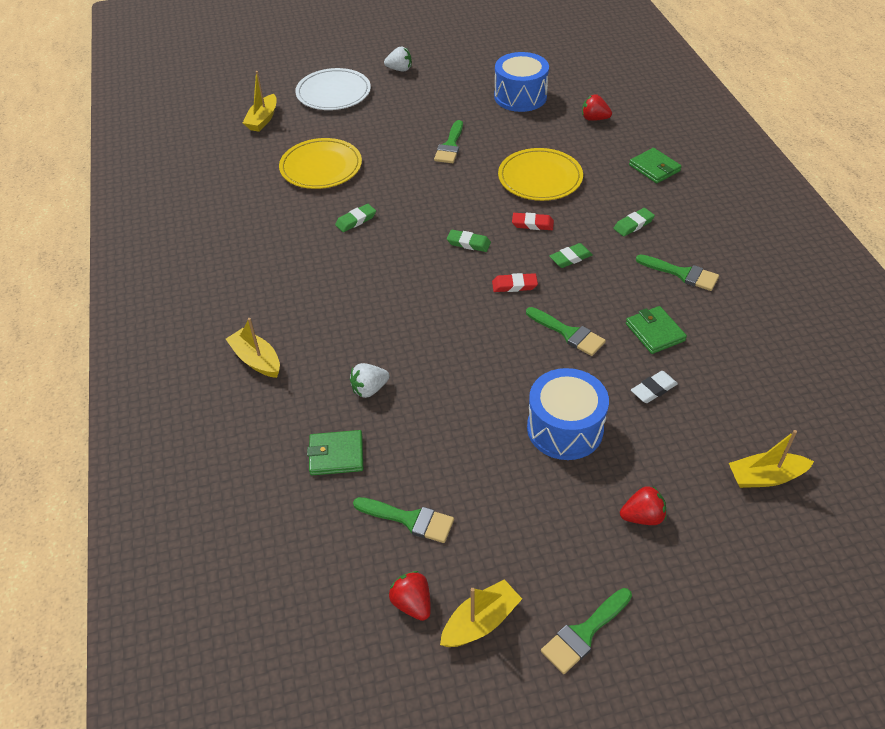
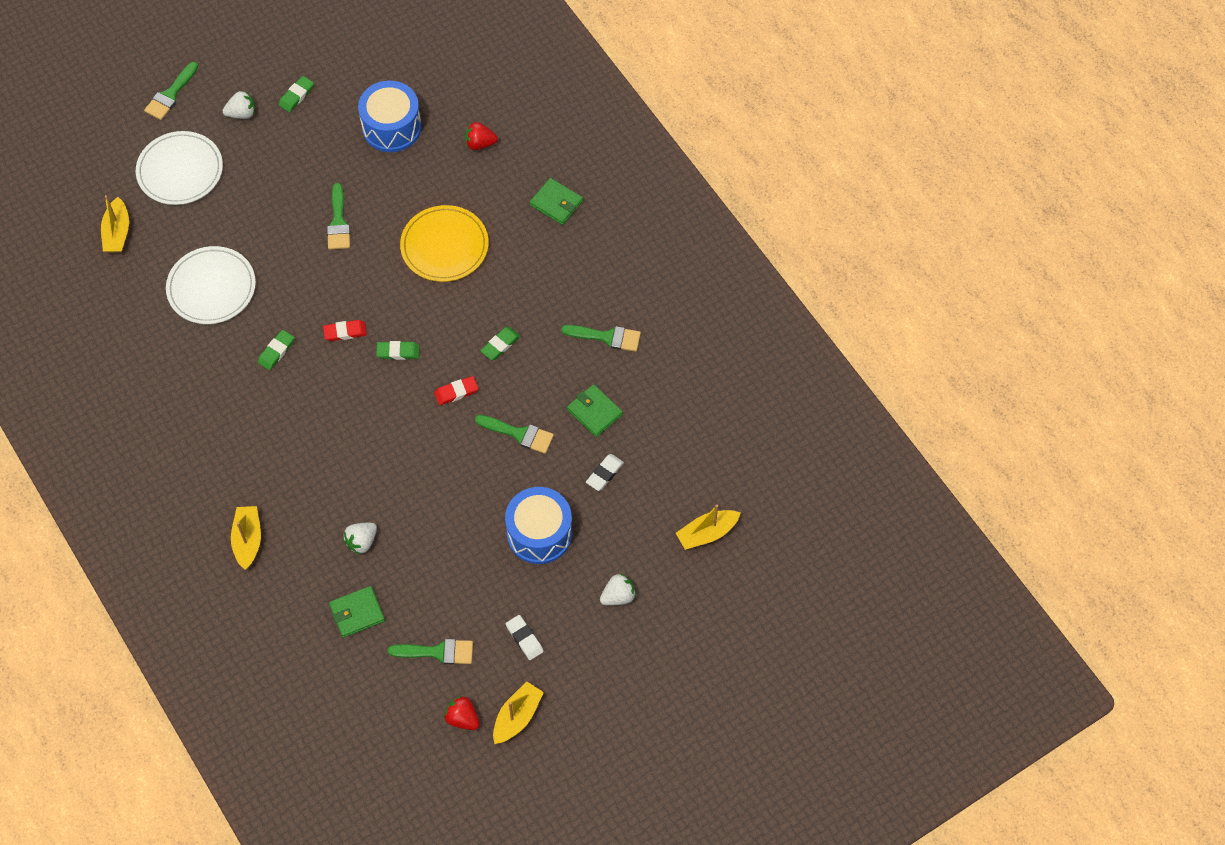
camera: 20 degrees left, 15 degrees up
yellow boat [226,318,280,378] -> yellow boat turned 60 degrees clockwise [231,506,261,570]
yellow plate [279,138,362,189] -> white plate [166,246,256,324]
red eraser [512,213,554,230] -> red eraser moved to [323,320,367,341]
green brush [541,588,632,674] -> green brush moved to [144,62,198,120]
green eraser [613,208,655,236] -> green eraser moved to [279,76,314,112]
red strawberry [620,486,666,525] -> white strawberry [600,573,636,605]
none -> white eraser [506,615,544,660]

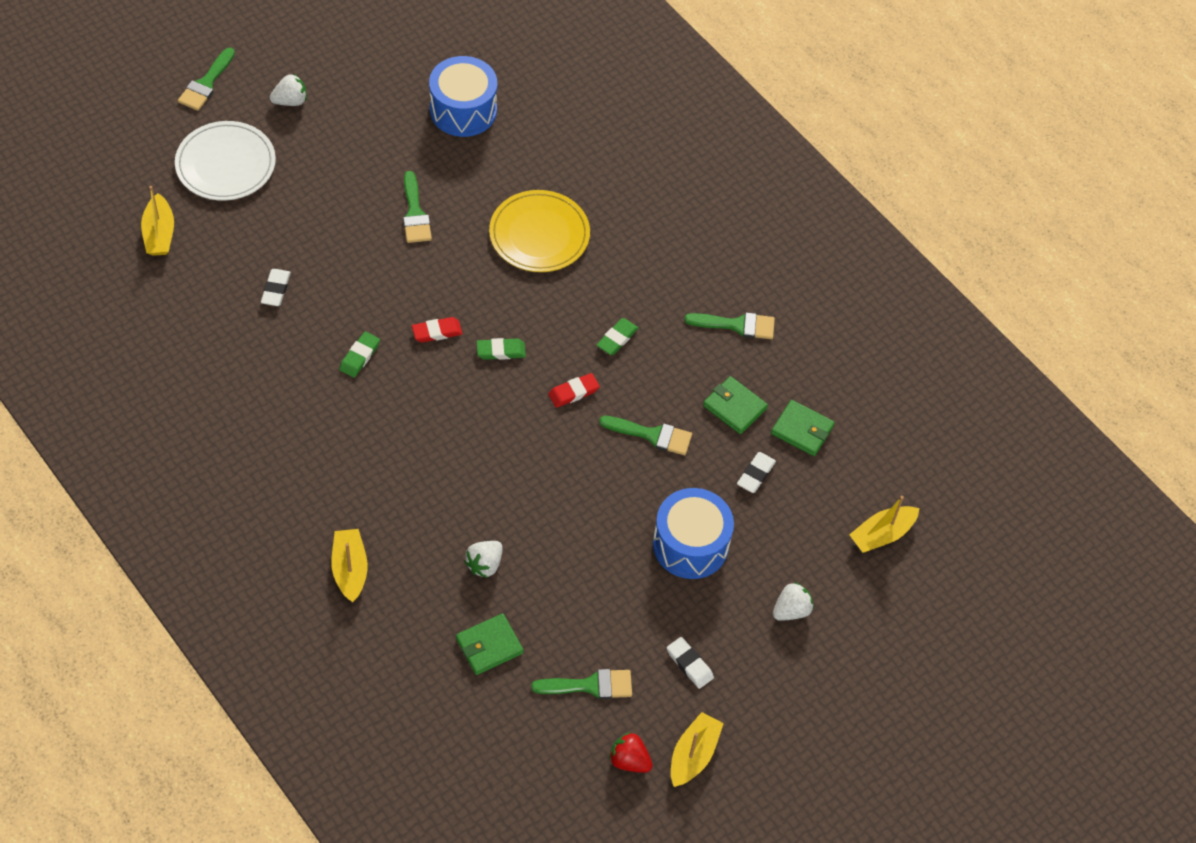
camera: 10 degrees left, 5 degrees down
white plate [166,246,256,324] -> white eraser [261,269,291,306]
green eraser [279,76,314,112] -> none
red strawberry [465,122,498,150] -> none
green wallet [530,178,583,225] -> green wallet moved to [771,400,835,456]

